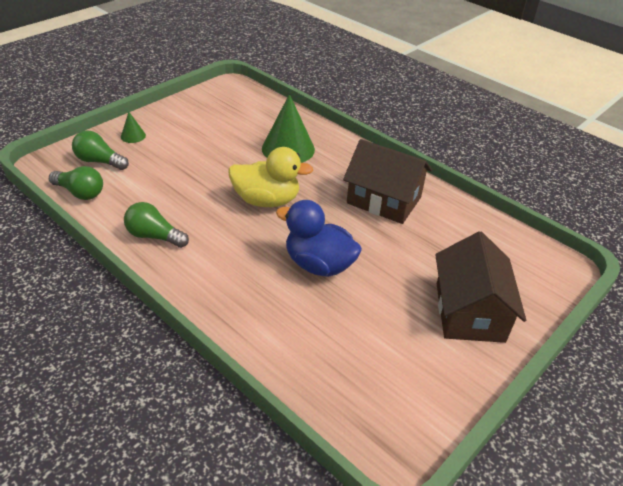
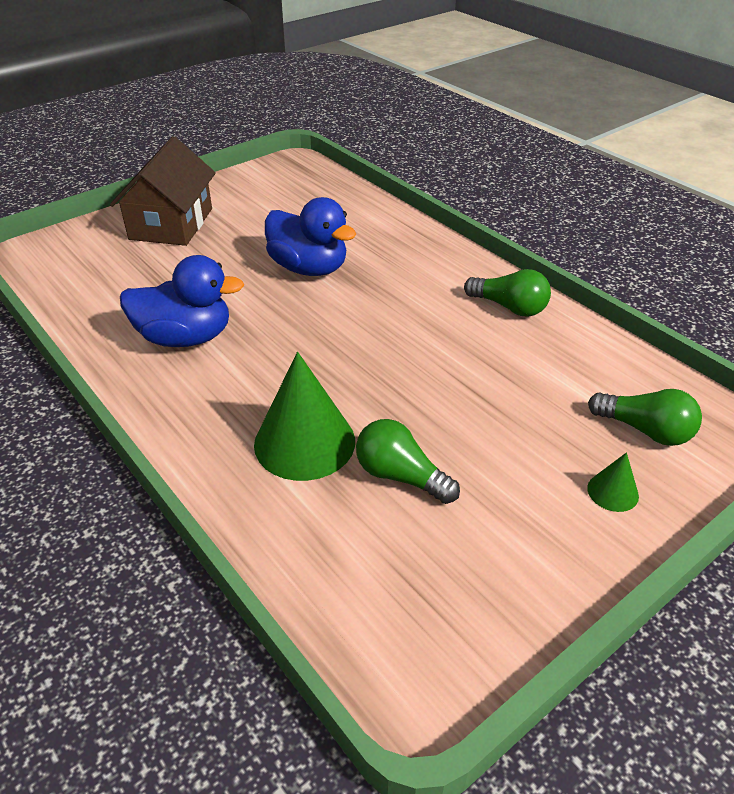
camera: 170 degrees left, 0 degrees up
green light bulb [49,166,103,200] -> green light bulb moved to [356,419,460,504]
yellow duck [228,147,313,207] -> none
brown house [343,139,432,224] -> blue duck [120,255,244,347]

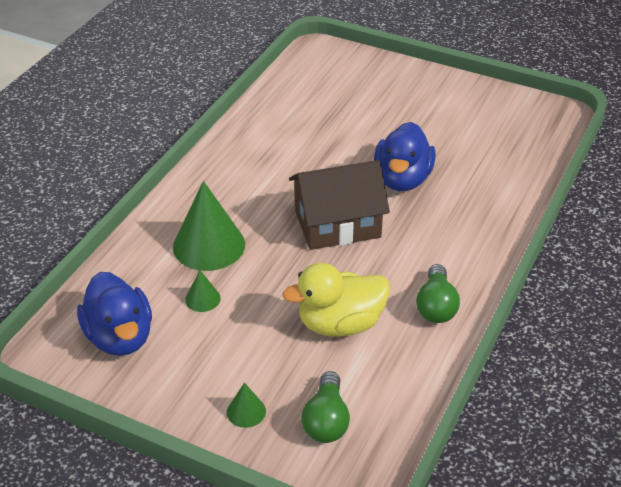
camera: 65 degrees right, 0 degrees up
brown house [110,136,216,246] -> brown house moved to [289,160,390,250]
blue duck [120,255,244,347] -> blue duck moved to [77,272,152,356]
green light bulb [356,419,460,504] -> green cone [185,270,221,312]
none -> yellow duck [283,263,390,337]

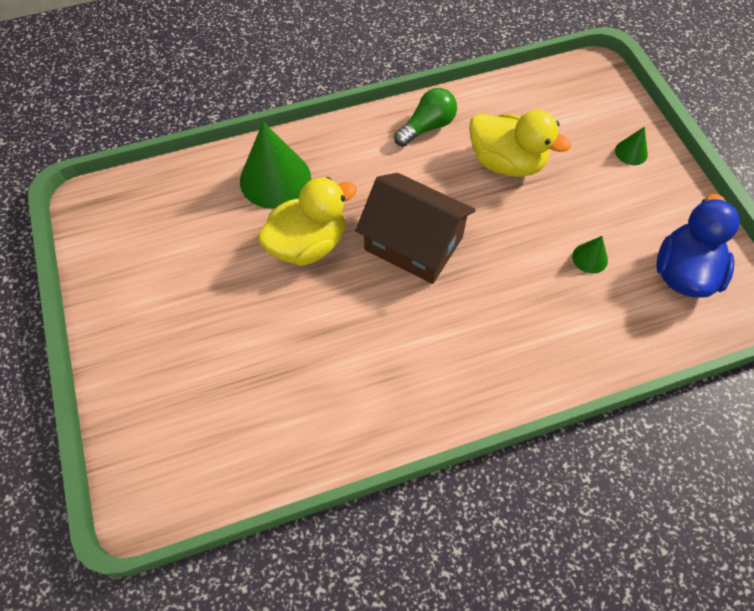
camera: 135 degrees left, 20 degrees up
green cone [173,181,245,271] -> green cone moved to [240,121,311,209]
green light bulb [301,371,350,443] -> none
blue duck [374,122,436,191] -> yellow duck [258,177,357,266]

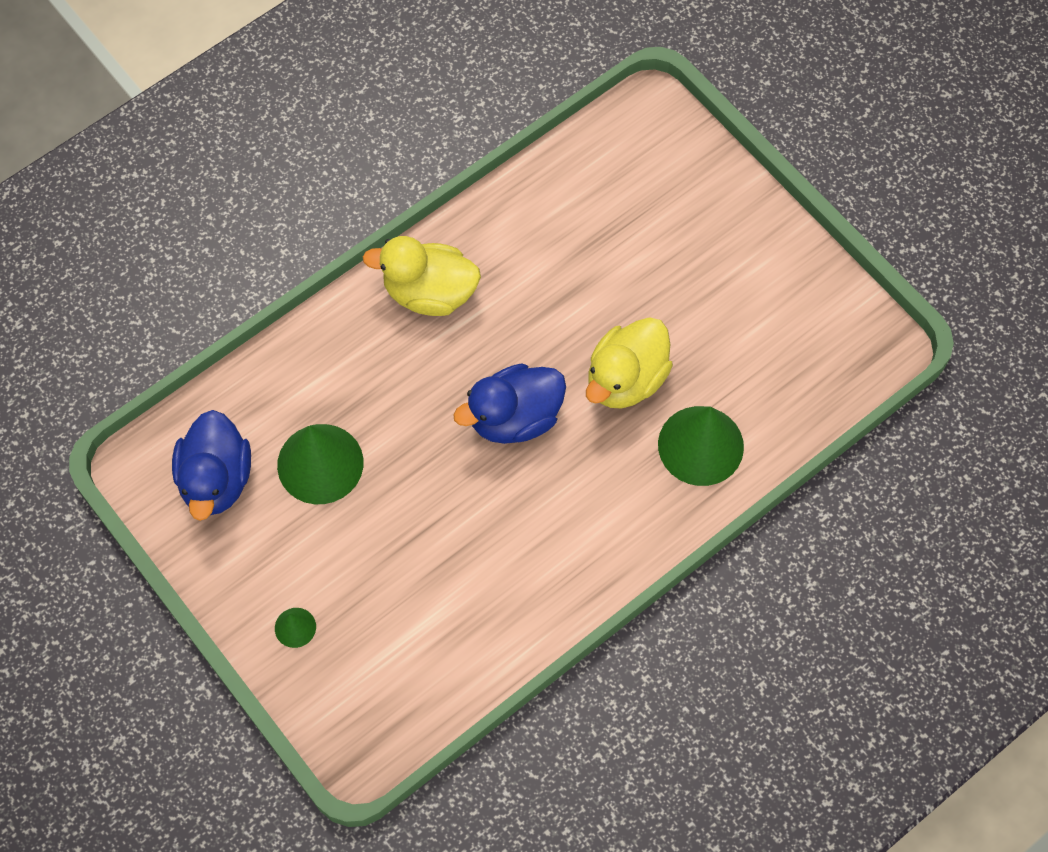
camera: 160 degrees right, 5 degrees up
brown house [355,173,476,284] -> blue duck [453,363,566,444]
green light bulb [394,88,457,147] -> none
yellow duck [469,110,571,177] -> yellow duck moved to [363,236,481,316]
green cone [572,236,608,274] -> green cone [277,424,363,504], size x2.15

